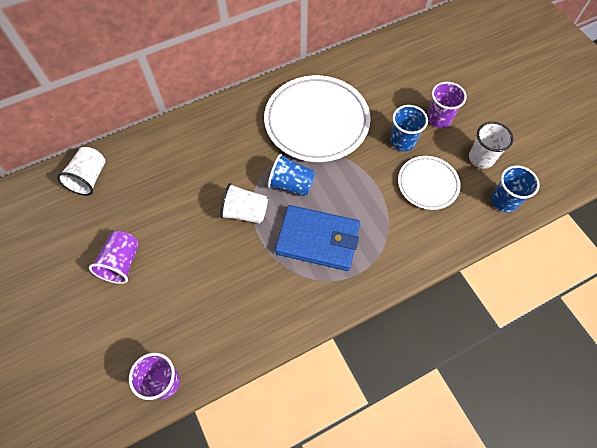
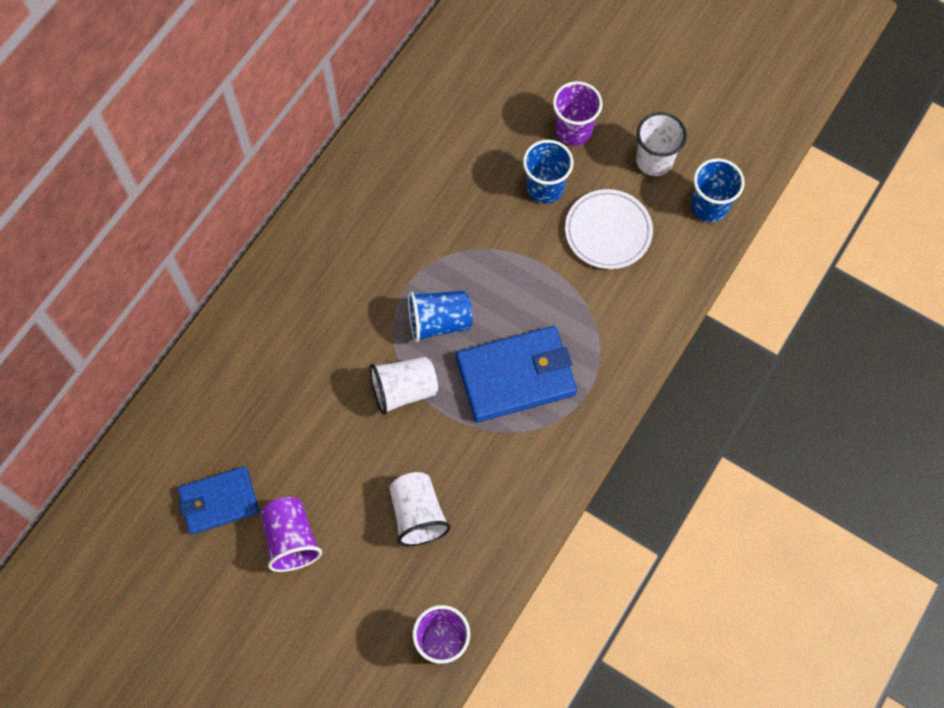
camera: 30 degrees left, 5 degrees up
white cup [57,147,106,196] -> white cup moved to [389,472,451,546]
white plate [264,75,371,162] -> none
none -> blue wallet [178,466,259,535]

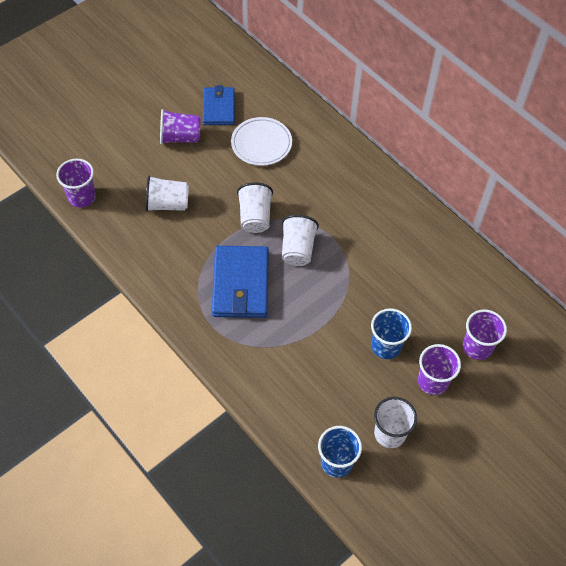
camera: 105 degrees right, 10 degrees down
blue cup [408,291,472,342] -> white cup [282,215,319,266]
white plate [565,189,653,269] -> white plate moved to [231,117,292,166]
none -> purple cup [463,309,507,360]

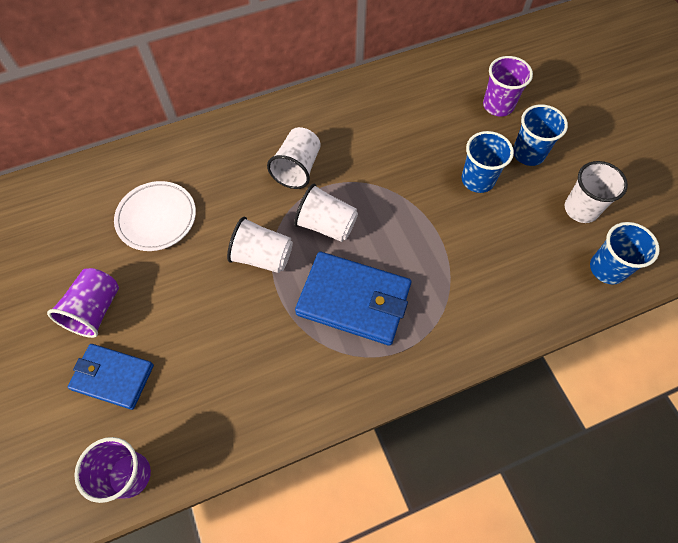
camera: 70 degrees left, 5 degrees up
white cup [145,175,189,212] -> white cup moved to [267,127,321,189]
blue wallet [203,85,235,125] -> blue wallet moved to [68,344,154,410]
purple cup [418,344,461,395] -> blue cup [513,104,568,166]

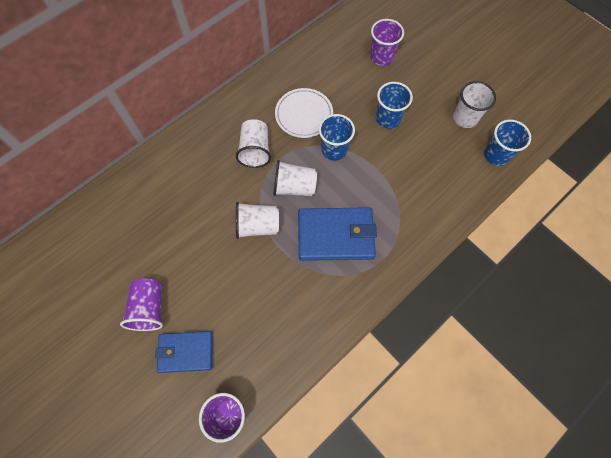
camera: 20 degrees left, 5 degrees up
white plate [114,181,196,251] -> white plate moved to [275,88,333,138]
blue cup [513,104,568,166] -> blue cup moved to [319,114,355,161]

